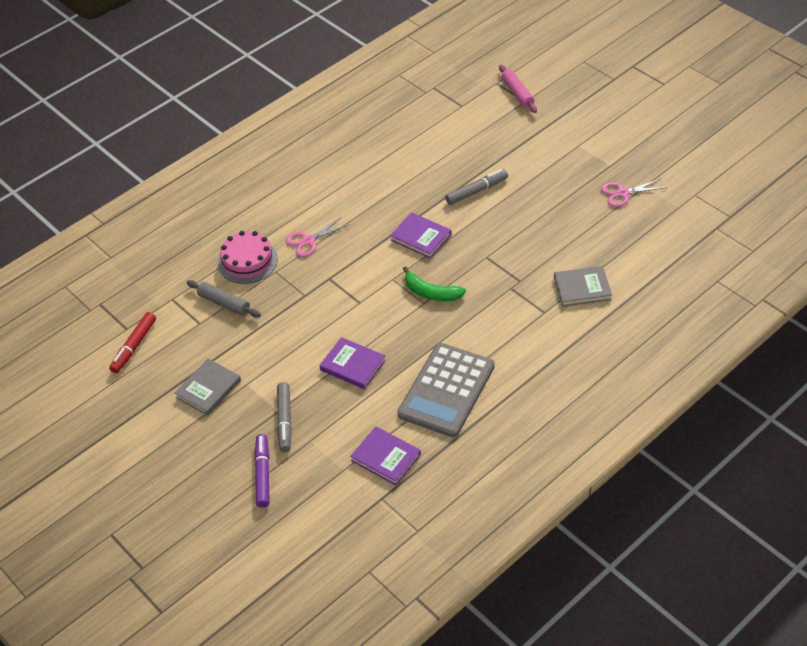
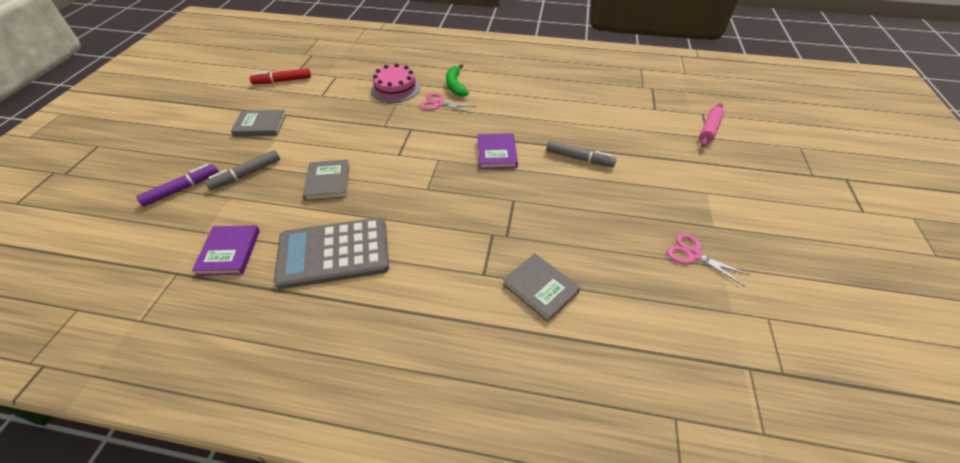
camera: 50 degrees right, 0 degrees up
grey rolling pin [187,280,261,317] -> none
purple book [319,337,386,389] -> grey book [303,160,350,201]
green banana [403,267,466,301] -> green banana moved to [446,64,469,97]

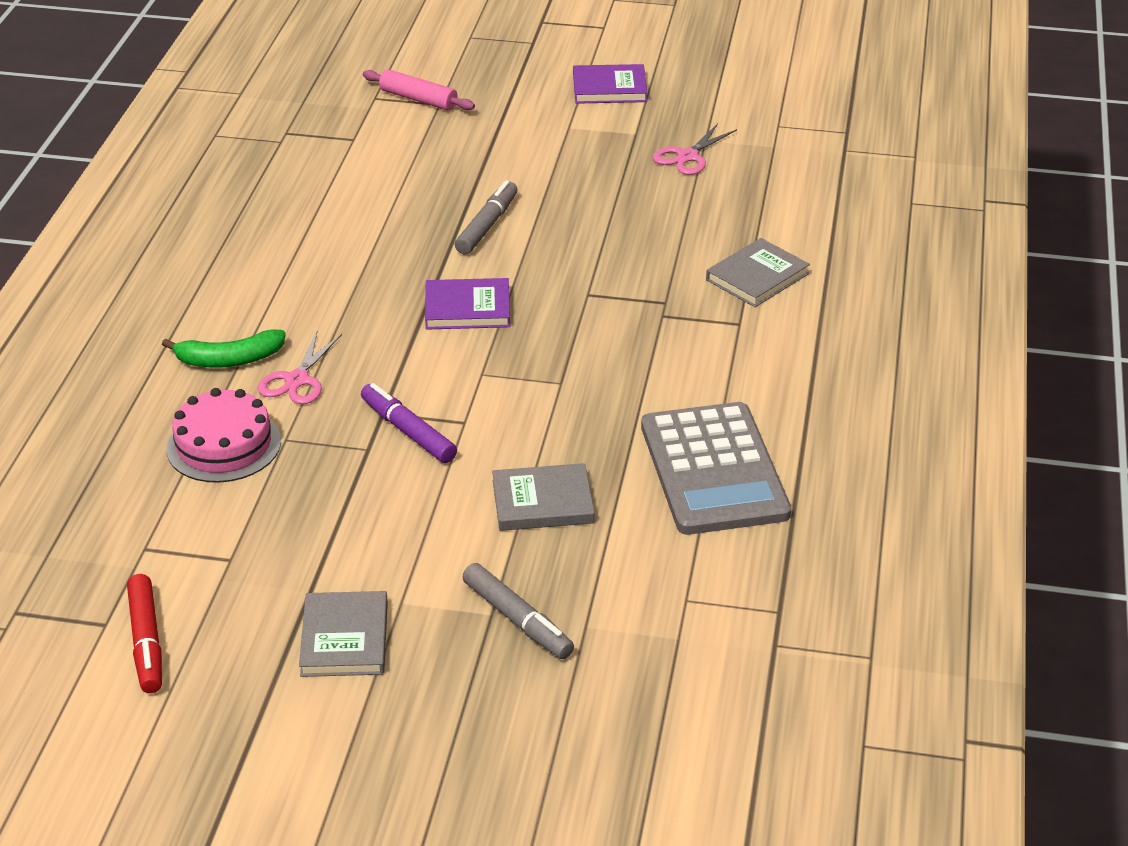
camera: 90 degrees left, 10 degrees down
purple marker [136,164,219,207] -> purple marker moved to [361,383,457,463]
purple book [192,225,260,276] -> purple book moved to [573,64,648,104]

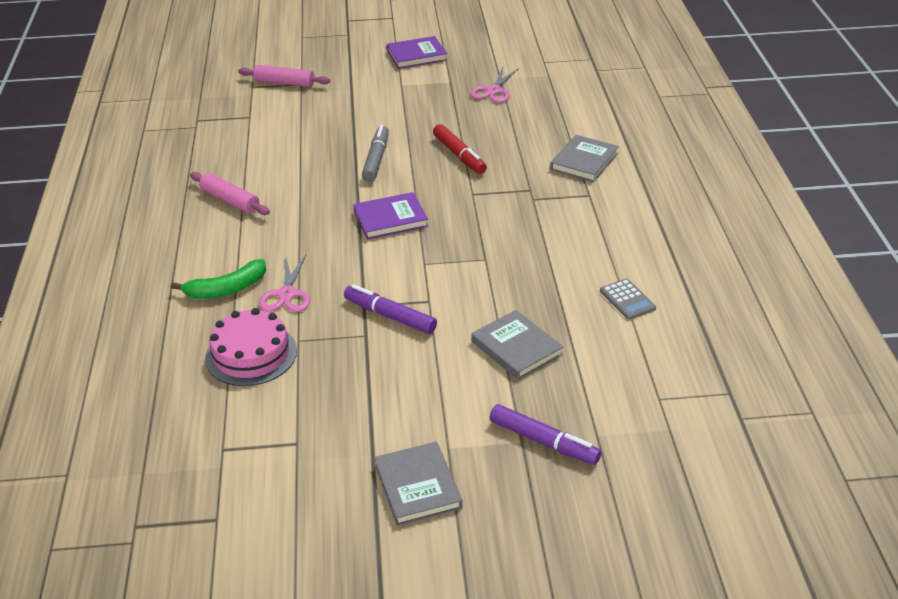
camera: 15 degrees left, 0 degrees up
red marker [127,574,162,693] -> red marker moved to [433,124,487,174]
grey marker [462,563,574,659] -> purple marker [490,404,601,465]
grey book [492,463,595,531] -> grey book turned 75 degrees clockwise [471,310,564,380]
grey calculator [641,402,791,535] -> grey calculator [600,278,656,320], size x0.40
none -> pink rolling pin [190,172,270,215]

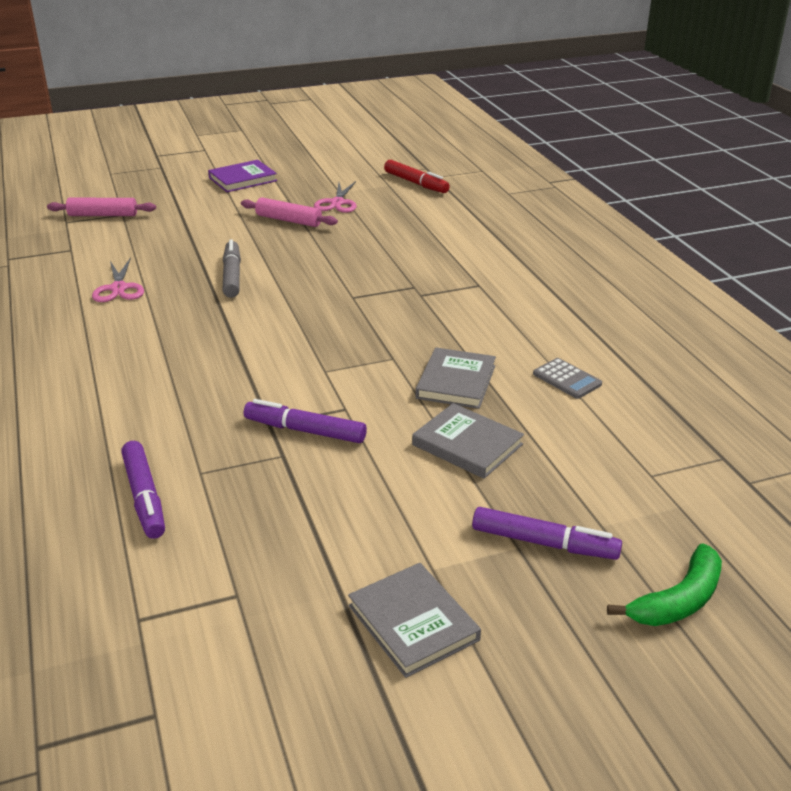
camera: 15 degrees left, 5 degrees down
green banana [171,259,266,299] -> green banana moved to [607,543,722,626]
pink rolling pin [190,172,270,215] -> pink rolling pin moved to [241,197,338,227]
pink cake [205,308,297,386] -> purple marker [121,441,165,539]
pink scissors [259,255,310,312] -> pink scissors moved to [92,257,144,302]
purple book [353,192,428,240] -> none
red marker [433,124,487,174] -> red marker moved to [384,160,450,193]
grey book [550,135,619,182] -> grey book moved to [415,348,496,409]

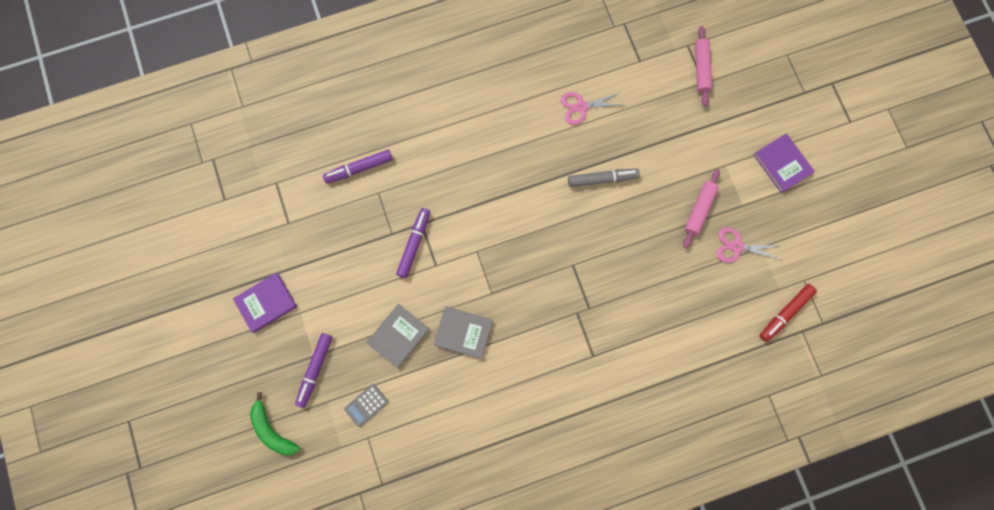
camera: 90 degrees right, 45 degrees up
grey book [348,563,481,678] -> purple book [233,273,297,333]
grey calculator [533,358,602,399] -> grey calculator moved to [344,384,389,427]

